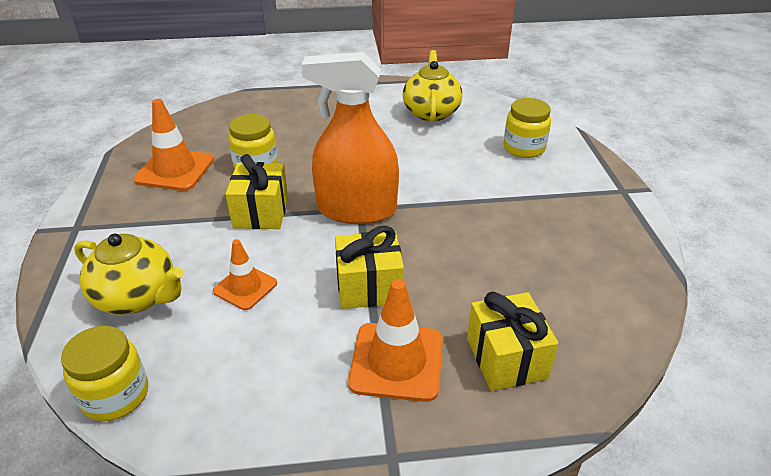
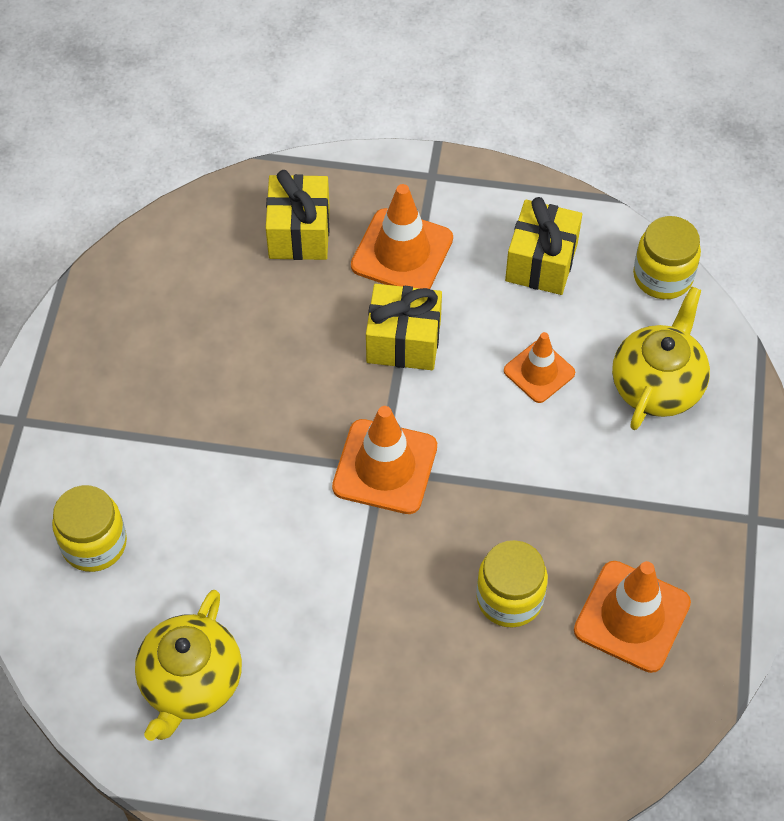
camera: 165 degrees left, 20 degrees up
yellow teapot [74,234,184,315] -> yellow teapot turned 75 degrees clockwise [612,286,710,430]
yellow gift [226,154,288,229] -> yellow gift moved to [505,197,582,295]
orange spray bottle [301,52,399,224] -> orange traffic cone [332,406,437,514]

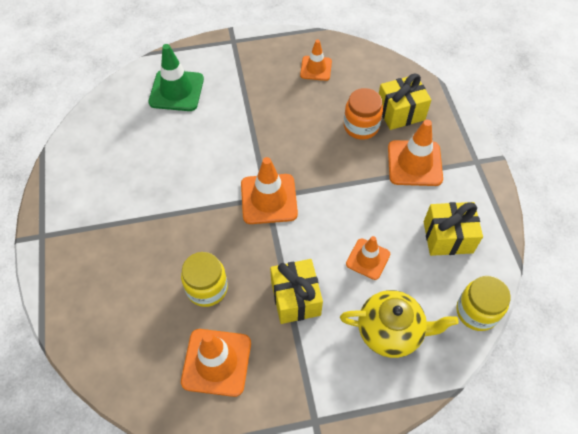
camera: 70 degrees right, 0 degrees up
yellow jar [52,485,127,572] -> green traffic cone [148,44,204,111]
yellow teapot [135,590,242,741] -> none
yellow gift [366,284,442,370] -> yellow gift moved to [270,259,323,324]
none -> orange traffic cone [300,40,332,81]
none -> orange jar [344,88,383,140]

